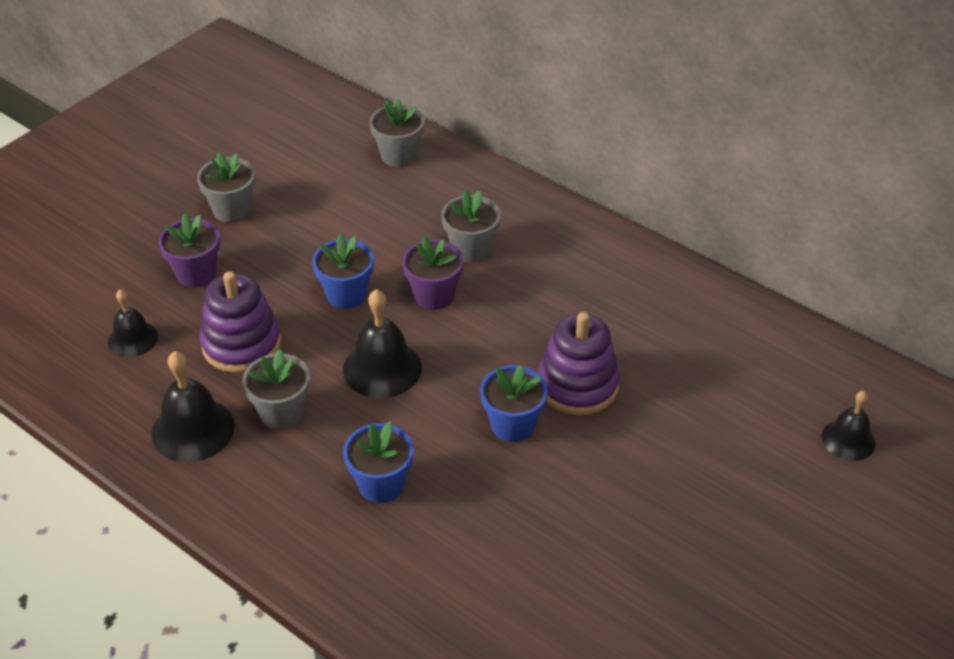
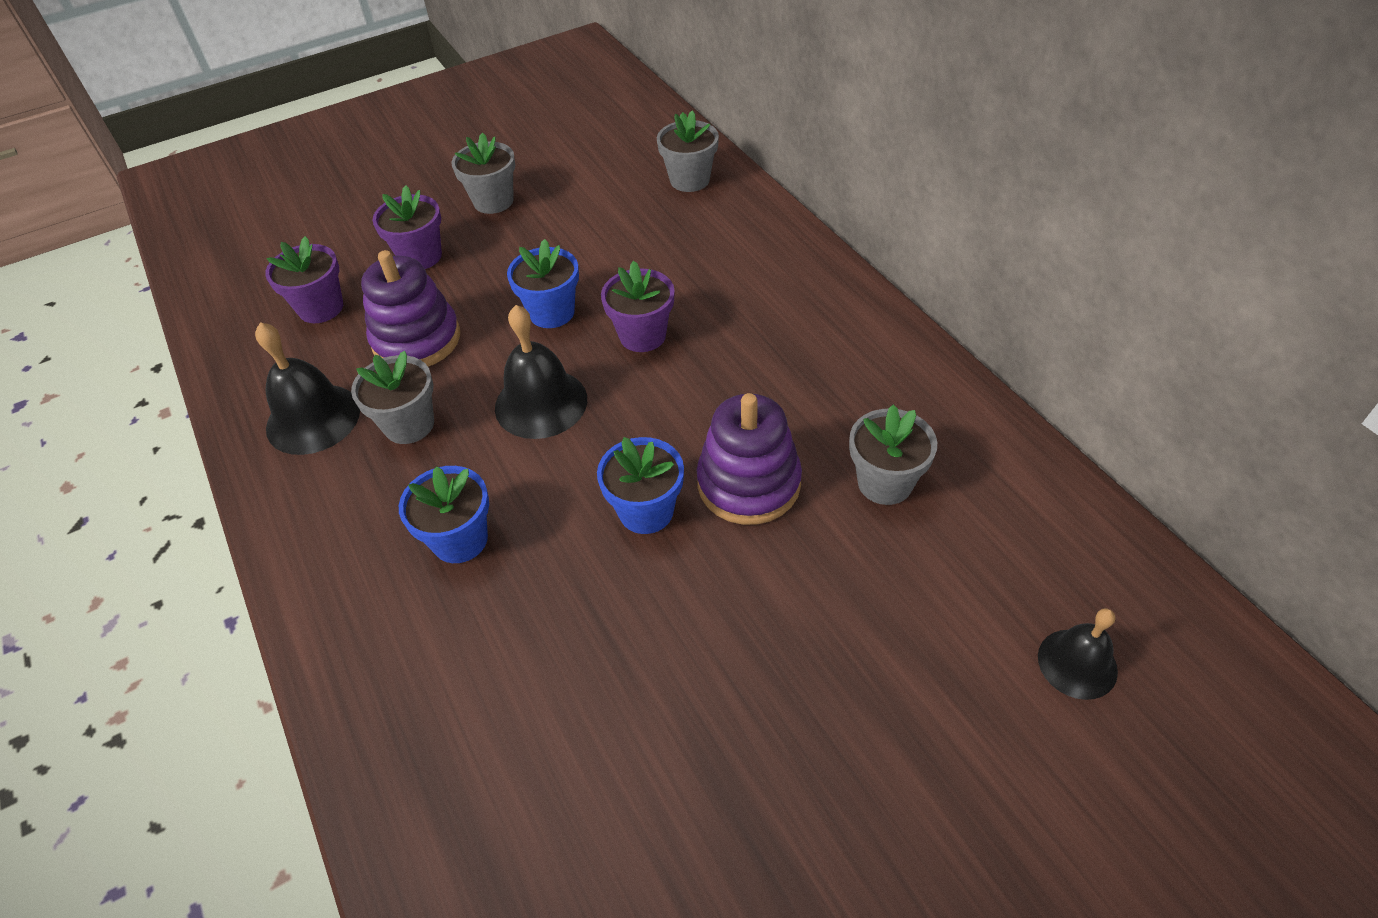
camera: 25 degrees right, 5 degrees up
black bell [108,289,158,357] -> purple flower pot [265,236,343,323]
grey flower pot [441,190,501,263] -> grey flower pot moved to [849,405,937,505]

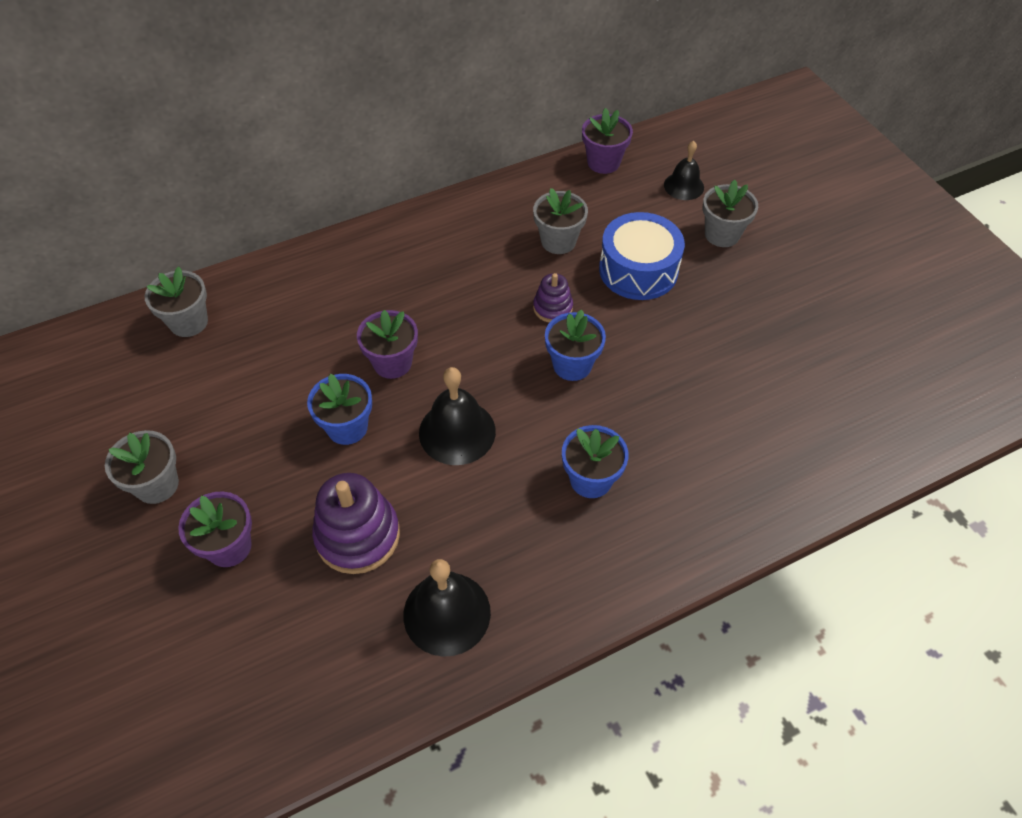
camera: 90 degrees left, 5 degrees up
purple flower pot [265,236,343,323] -> purple flower pot moved to [582,108,633,174]
grey flower pot [351,351,434,444] -> grey flower pot moved to [703,180,758,247]
purple stacking toy [697,393,802,525] -> purple stacking toy [533,273,573,323], size x0.56
none -> blue drum [599,212,685,300]

